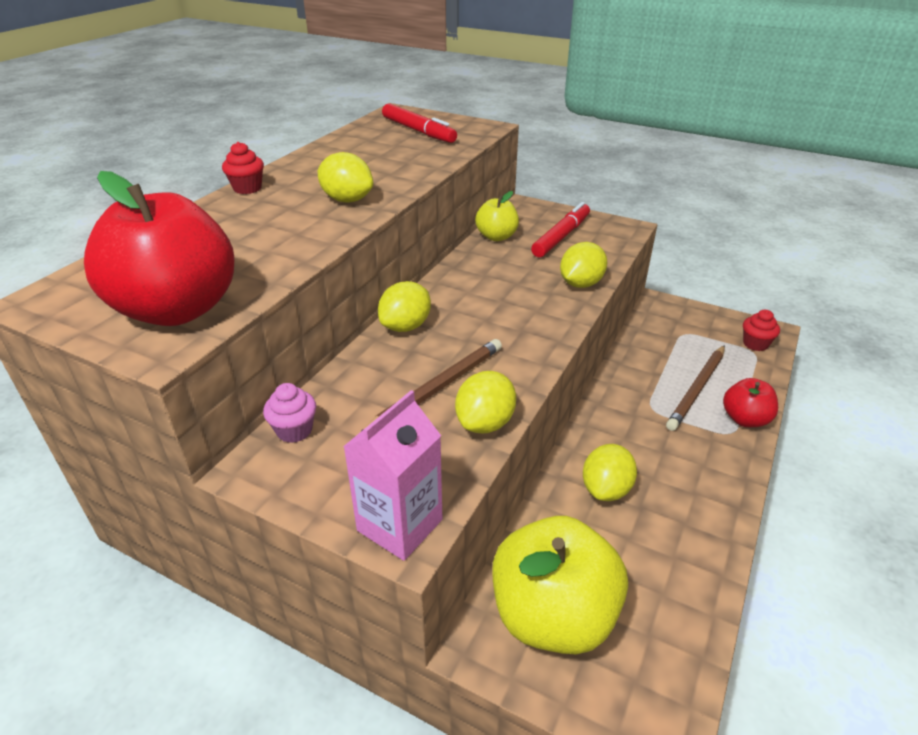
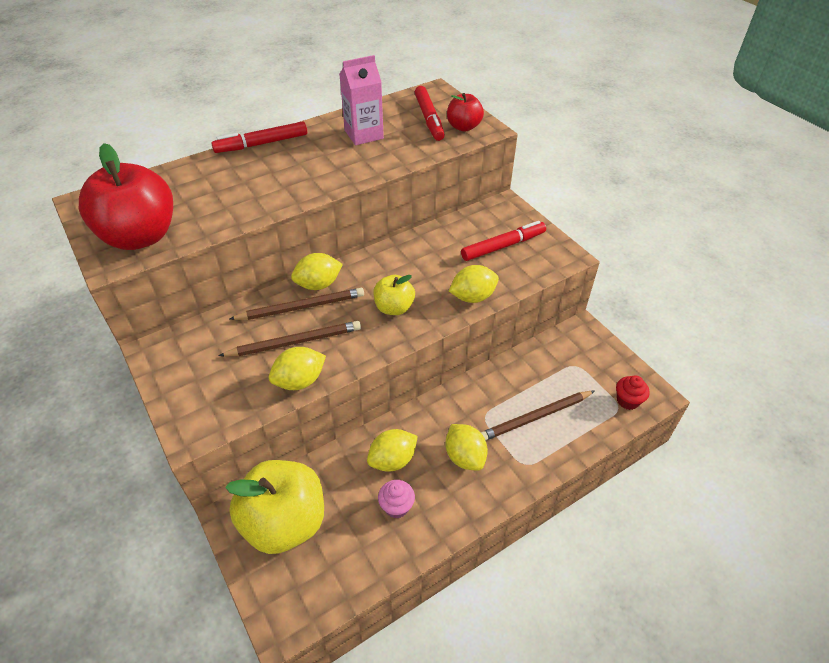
camera: 30 degrees right, 10 degrees up
red cupcake [222,142,264,194] -> red marker [211,121,307,153]
pink cupcake [263,383,316,443] -> pink cupcake moved to [378,480,415,518]
yellow lemon [318,152,373,203] -> yellow lemon moved to [445,424,488,470]
pink carton [343,390,442,561] -> pink carton moved to [339,55,384,145]
yellow apple [475,191,519,241] -> yellow apple moved to [373,275,415,315]
red apple [723,378,778,427] -> red apple moved to [447,93,484,131]
none -> brown pencil [230,288,364,320]

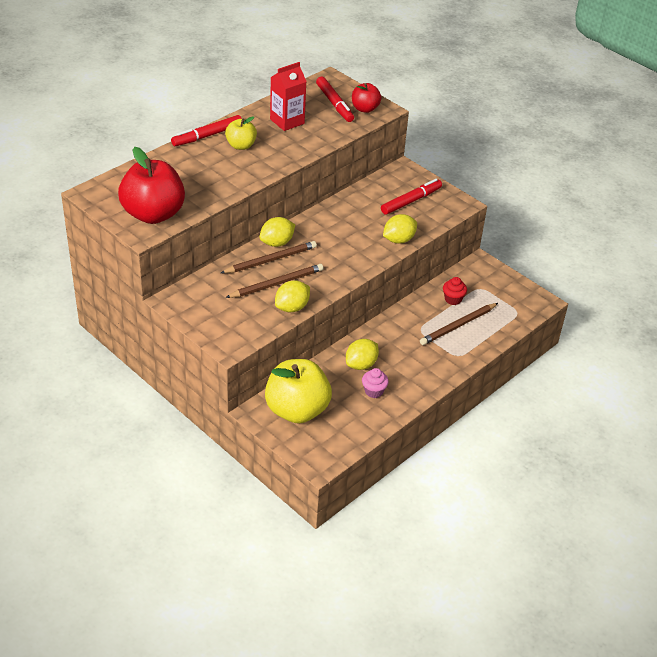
camera: 15 degrees left, 5 degrees down
pink carton [339,55,384,145] -> red carton [270,62,307,131]
yellow apple [373,275,415,315] -> yellow apple moved to [225,116,257,150]
yellow lemon [445,424,488,470] -> none
red cupcake [616,376,650,410] -> red cupcake moved to [443,277,467,305]

